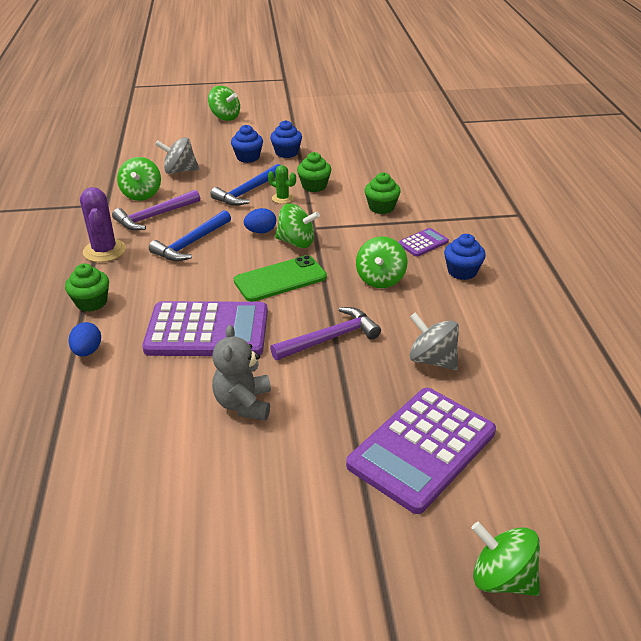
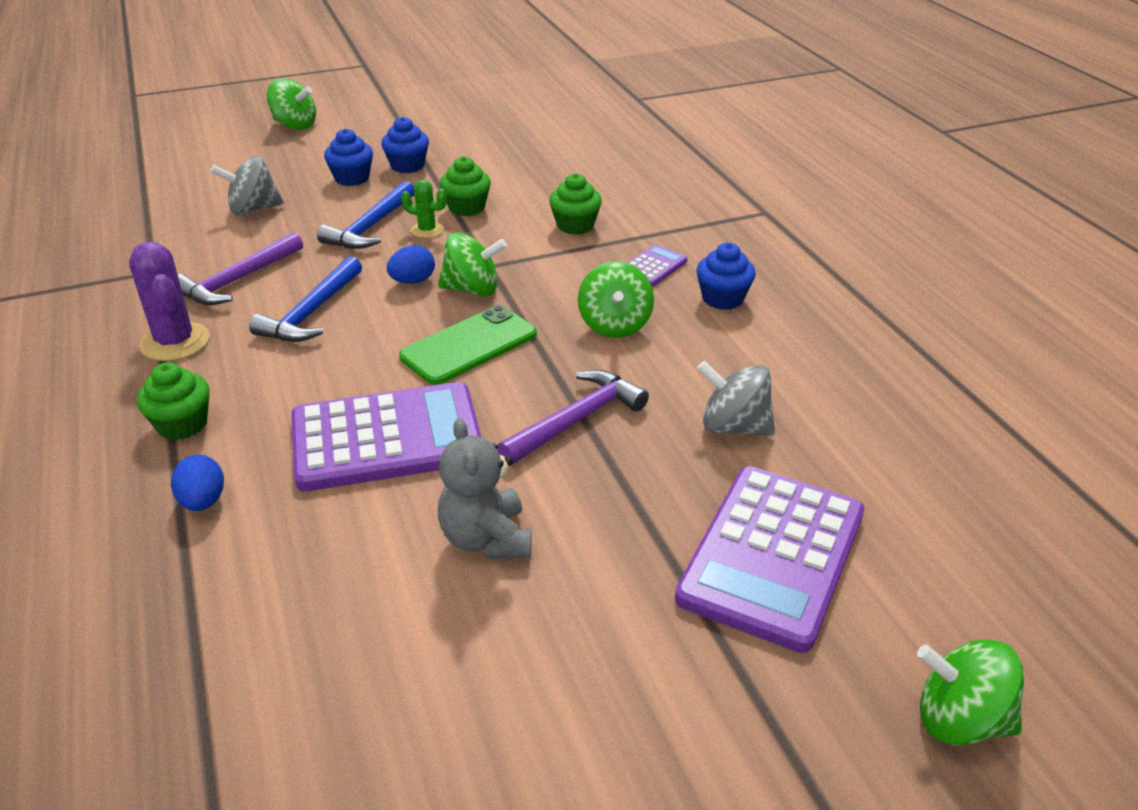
camera: 15 degrees left, 0 degrees up
green spinning top [117,157,161,201] -> none

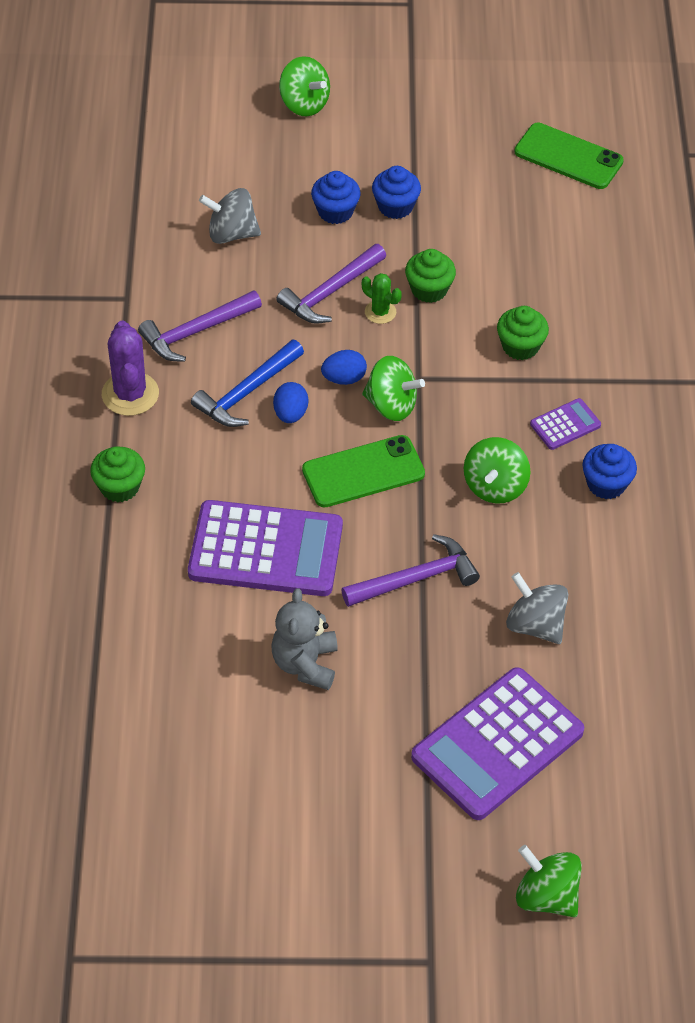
camera: 20 degrees right, 15 degrees up
blue egg [171,455,224,511] -> blue egg moved to [273,382,308,423]
blue hammer [317,181,414,249] -> purple hammer [276,244,386,324]
none -> green phone [514,123,624,189]

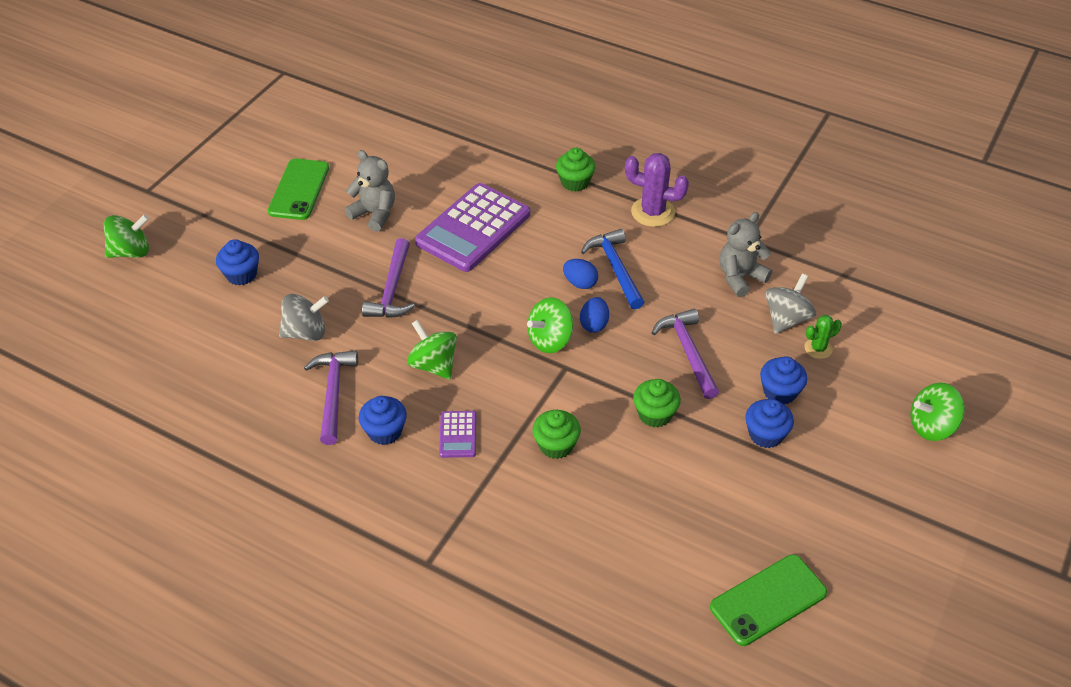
camera: 120 degrees right, 5 degrees down
purple hammer [138,290,262,362] -> purple hammer moved to [304,350,358,445]
green phone [302,435,425,507] -> green phone moved to [268,159,329,220]
green cactus [362,273,402,324] -> green cactus moved to [805,315,842,359]
purple calculator [411,667,584,820] -> blue cupcake [216,239,259,285]
none -> grey teddy bear [720,212,772,297]

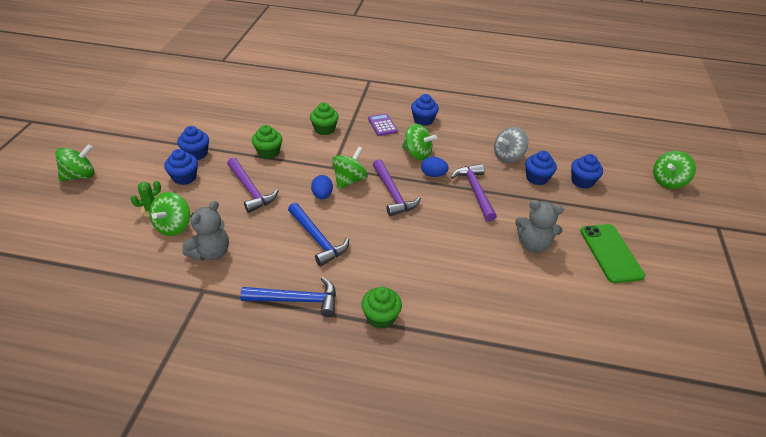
camera: 160 degrees right, 5 degrees down
purple hammer [304,350,358,445] -> purple hammer moved to [373,159,421,216]
purple calculator [415,183,530,272] -> none
blue egg [563,259,598,289] -> blue egg moved to [421,156,449,177]
purple cactus [625,153,689,227] -> blue hammer [240,277,336,317]
green phone [710,554,827,646] -> none
grey spinning top [765,274,816,334] -> green spinning top [149,192,190,236]
none -> blue cupcake [525,151,557,185]

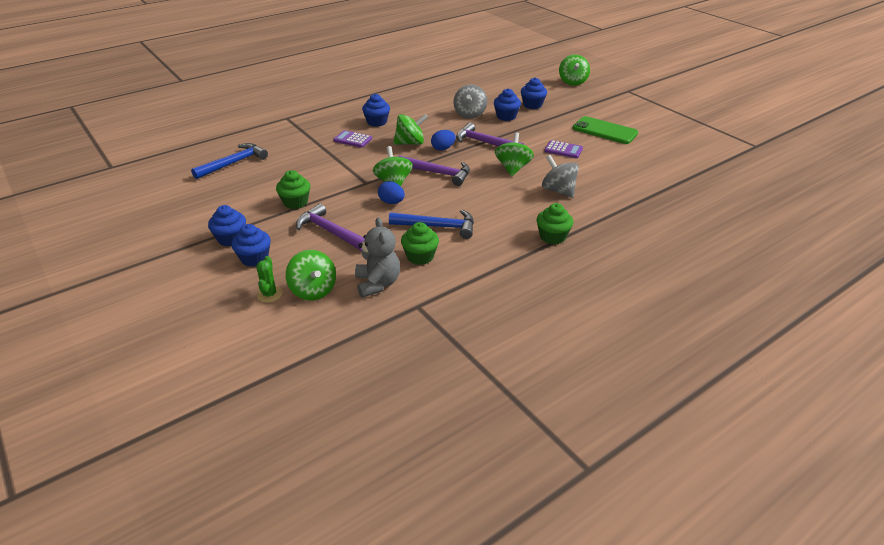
camera: 45 degrees left, 5 degrees down
green spinning top [55,144,95,181] -> green spinning top moved to [495,132,534,177]
purple hammer [227,158,279,213] -> purple hammer turned 150 degrees counterclockwise [296,203,365,251]
blue hammer [240,277,336,317] -> blue hammer moved to [191,143,268,179]
green cupcake [310,103,339,135] -> green cupcake moved to [401,222,439,265]
grey teddy bear [515,200,564,253] -> purple calculator [544,140,583,158]
none -> grey spinning top [542,155,579,198]

